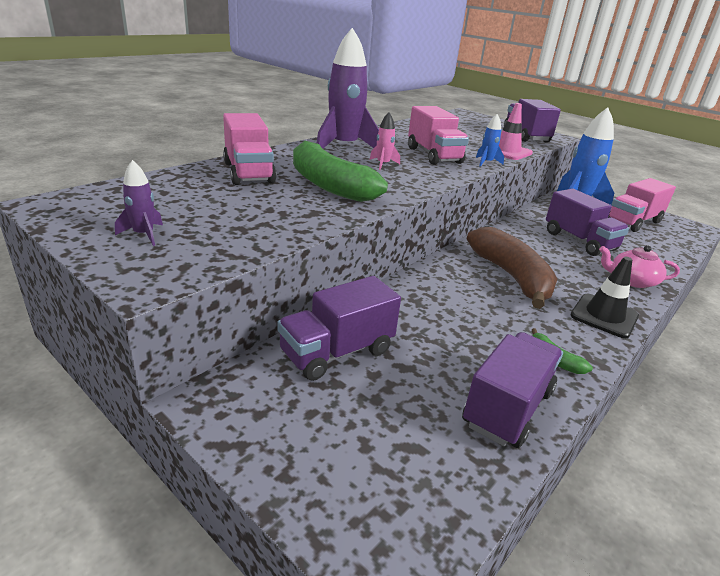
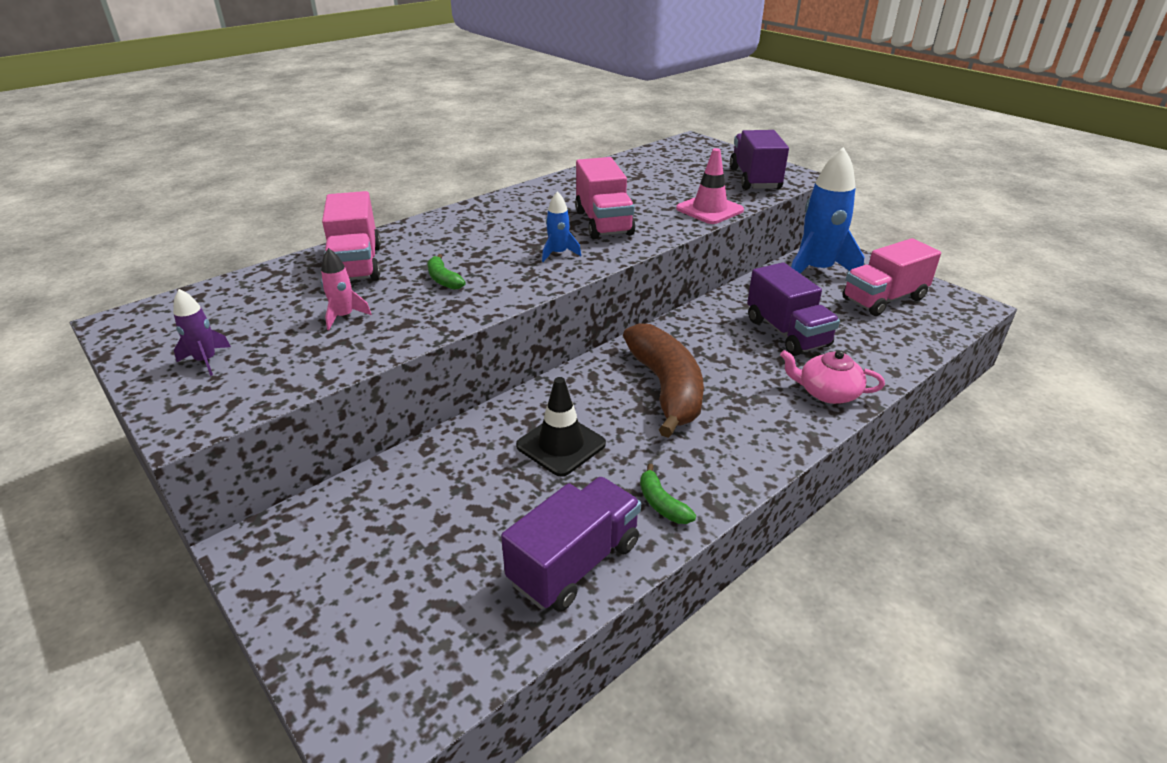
camera: 10 degrees right, 5 degrees up
purple truck [277,276,401,381] -> none
green banana [293,141,388,202] -> green banana [428,254,466,290], size x0.42
purple rocket [317,28,379,148] -> none
pink rocket [370,112,400,170] -> pink rocket moved to [321,248,371,330]
blue rocket [476,114,504,167] -> blue rocket moved to [542,191,581,262]
black traffic cone [571,257,639,338] -> black traffic cone moved to [516,377,606,477]

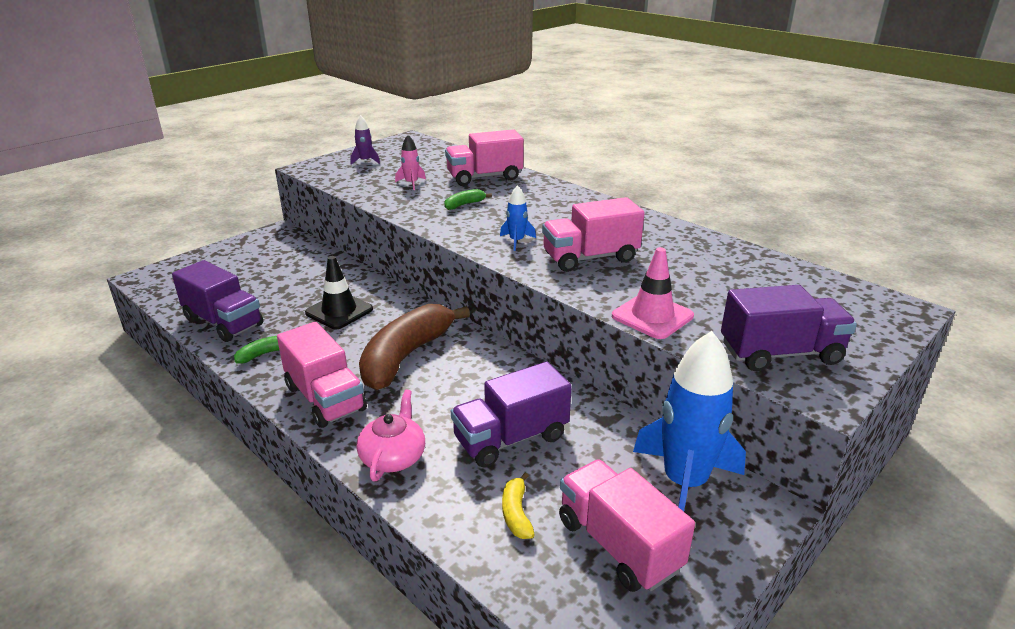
camera: 85 degrees right, 5 degrees down
brown banana [623,323,704,438] -> brown banana turned 135 degrees clockwise [359,304,470,390]
none -> pink truck [277,322,367,428]
none -> yellow banana [502,473,535,539]

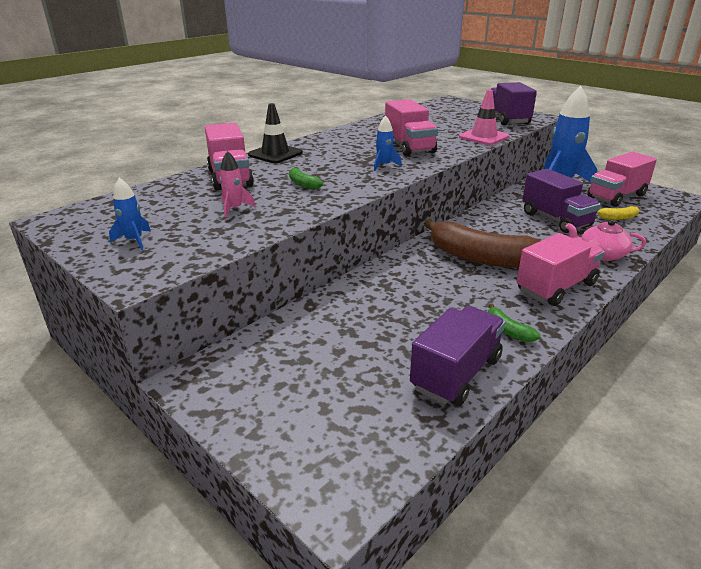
camera: 90 degrees left, 0 degrees up
black traffic cone [305,256,373,329] -> black traffic cone moved to [248,103,303,163]
purple rocket [350,115,380,165] -> blue rocket [109,177,151,250]

